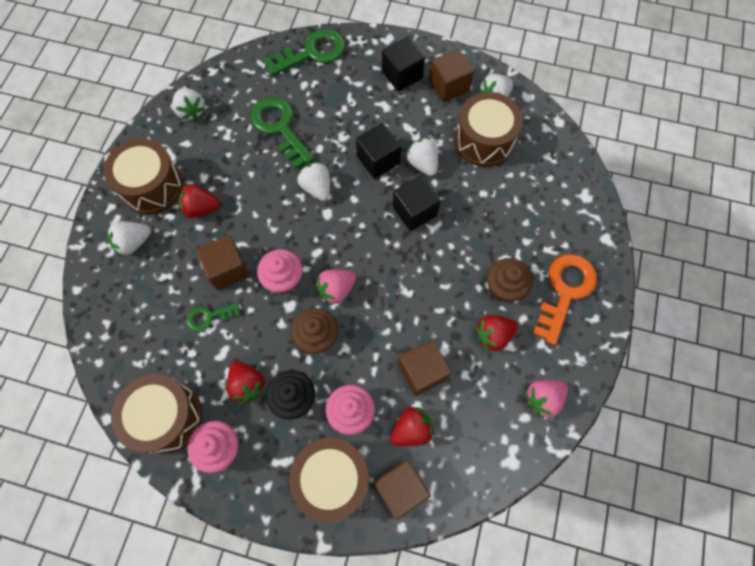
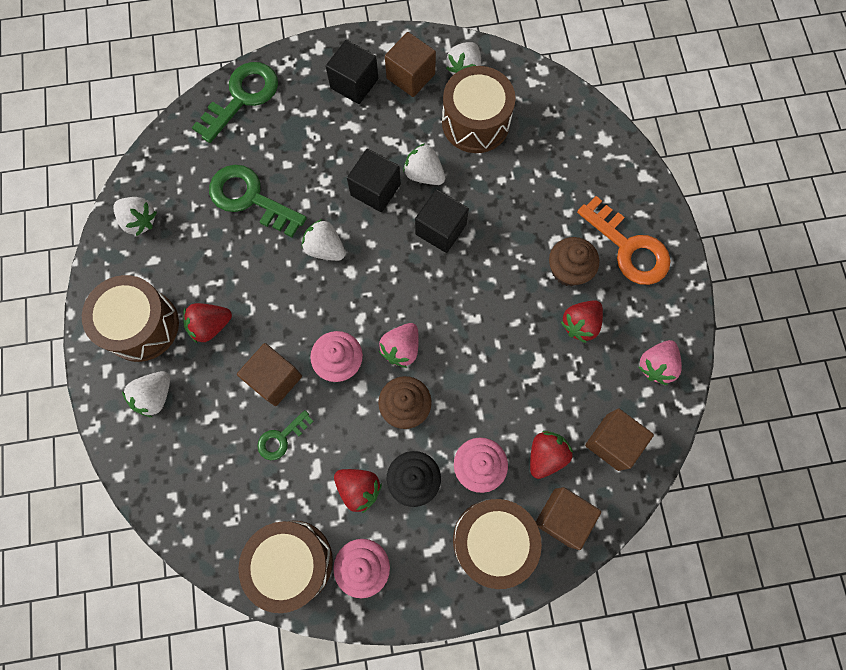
camera: 25 degrees left, 5 degrees up
brown cube [399,340,451,396] -> brown cube moved to [585,408,654,471]
orange key [533,254,597,345] -> orange key turned 135 degrees clockwise [577,196,671,285]

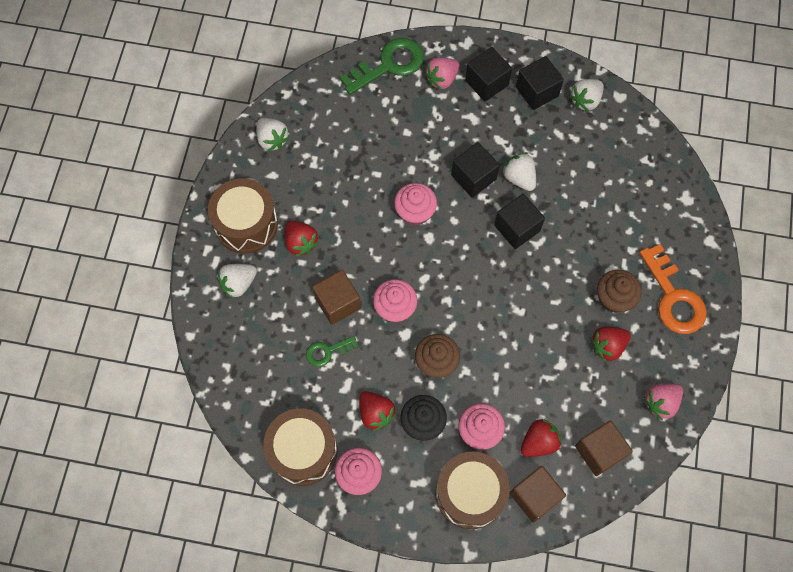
camera: 20 degrees right, 5 degrees down
red strawberry [183,303,232,344] -> red strawberry turned 120 degrees counterclockwise [285,221,319,257]
green key [209,165,307,237] -> none
white strawberry [302,219,345,261] -> pink cupcake [394,183,437,226]
pink strawberry [379,323,419,368] -> pink strawberry moved to [424,58,460,90]
brown cube [385,32,436,97] -> black cube [516,56,564,110]
brown drum [442,66,516,153] -> none

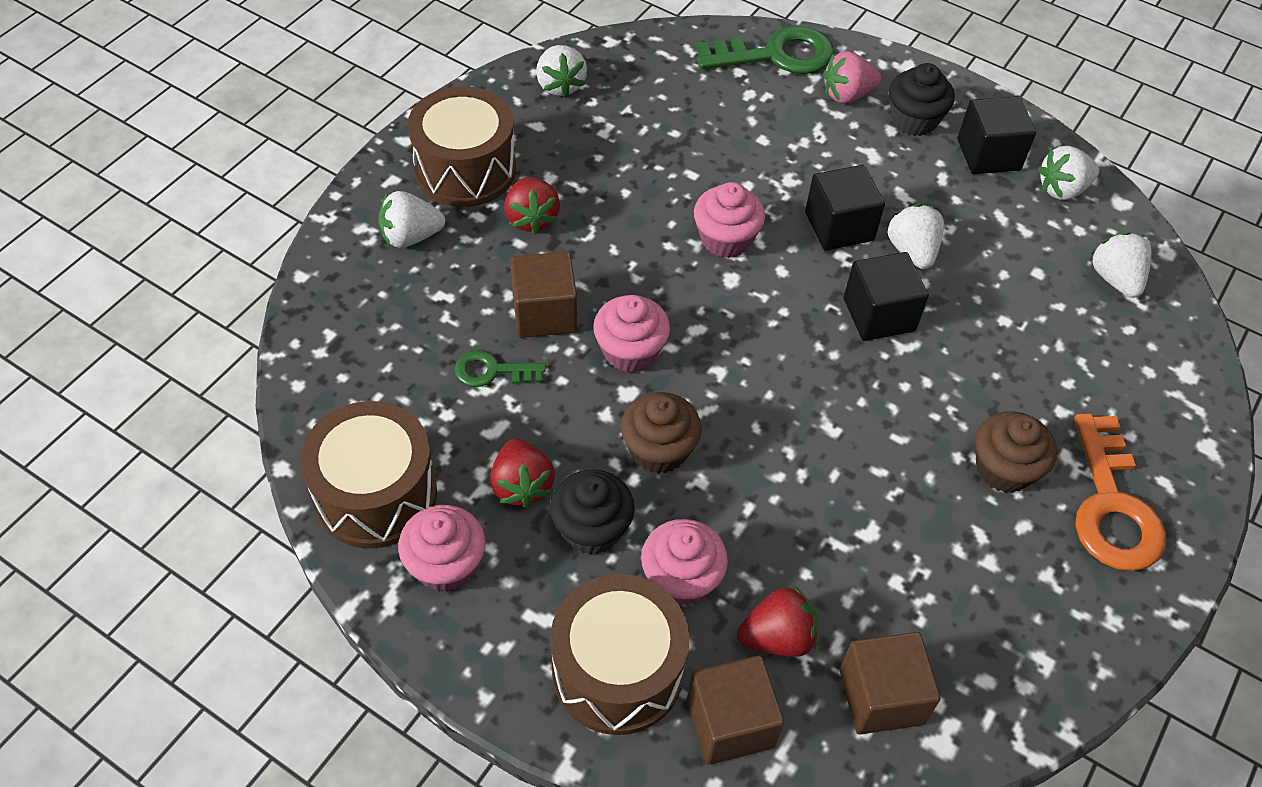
camera: 20 degrees right, 15 degrees down
black cube [465,47,512,101] -> black cupcake [889,63,955,136]
red strawberry [590,327,631,362] -> none
pink strawberry [643,383,683,420] -> none
none -> white strawberry [1091,232,1151,298]

